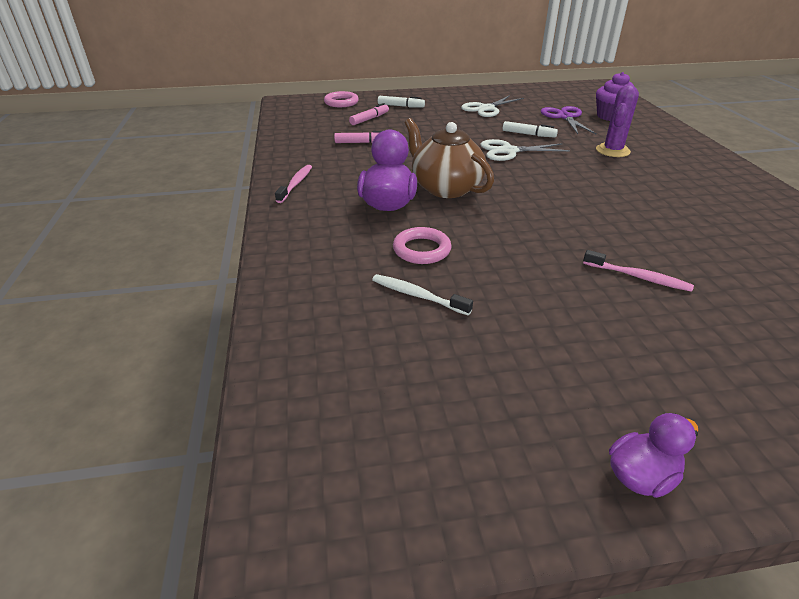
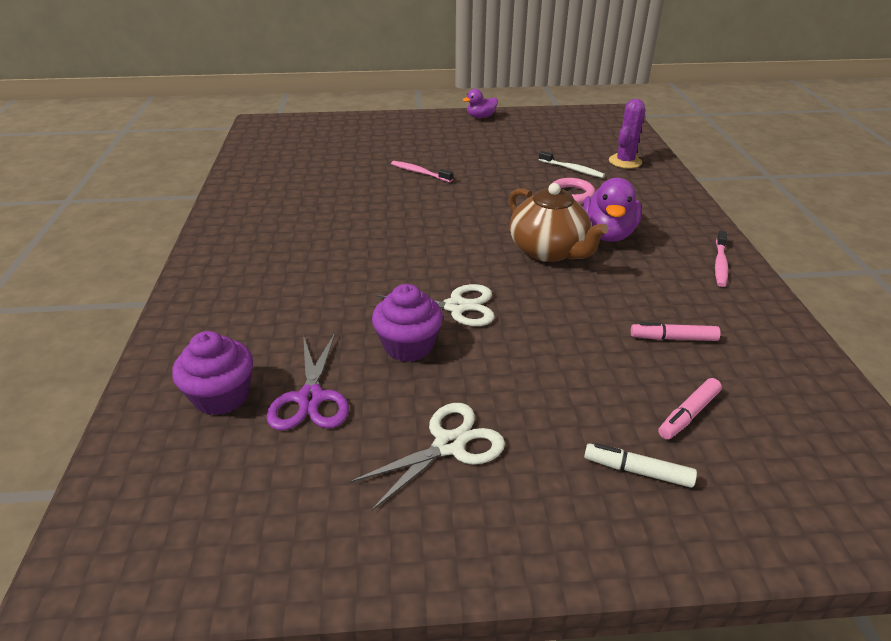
camera: 175 degrees left, 0 degrees up
pink ring [324,91,359,107] -> none
white marker [503,121,558,138] -> purple cupcake [372,284,443,362]
purple cactus [596,85,639,157] -> purple cactus moved to [609,99,646,168]

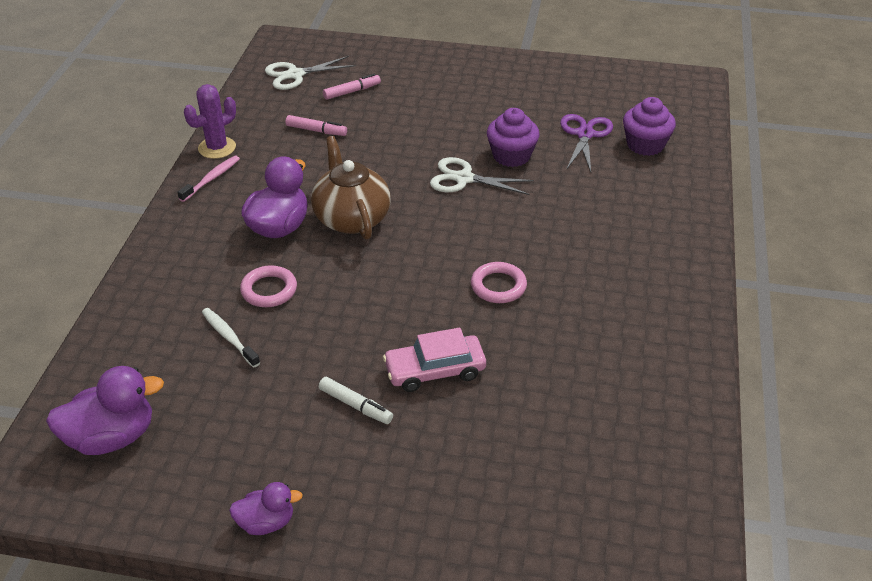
camera: 165 degrees left, 5 degrees up
white scissors [349,403,505,511] -> white scissors moved to [265,56,356,90]
pink toothbrush [391,161,453,182] -> pink car [383,328,486,392]
white marker [584,443,697,488] -> white marker moved to [319,377,393,424]
purple cactus [609,99,646,168] -> purple cactus moved to [184,84,236,159]
none -> purple duck [46,366,164,455]
none -> pink ring [471,262,527,303]

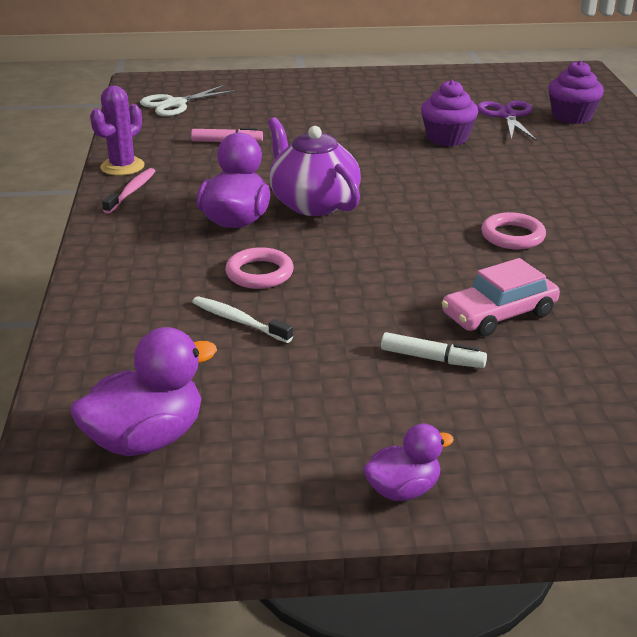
camera: 15 degrees left, 10 degrees down
brown teapot [311,136,391,240] -> purple teapot [268,117,361,216]
pink marker [323,74,381,100] -> none
white scissors [430,157,534,195] -> none

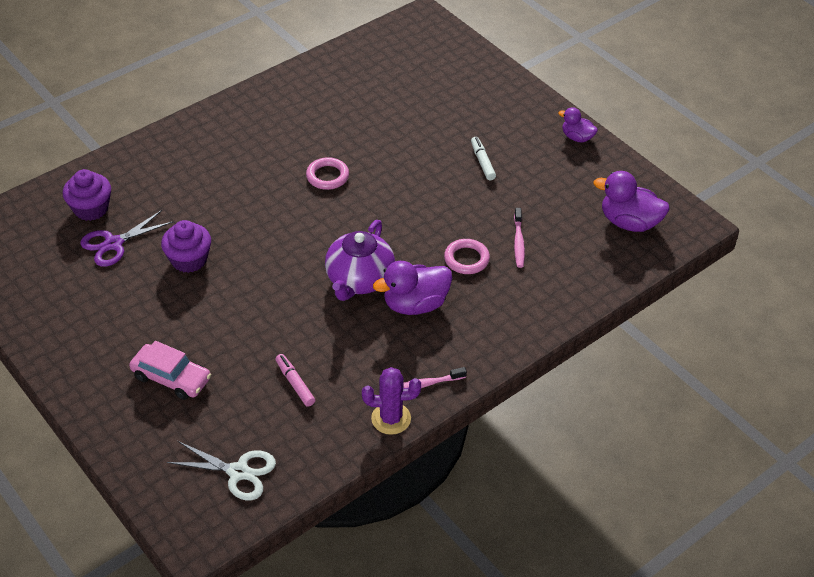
camera: 125 degrees left, 15 degrees up
white toothbrush [192,296,293,343] -> pink toothbrush [514,208,525,268]
pink car [442,258,560,337] -> pink car moved to [129,341,211,400]

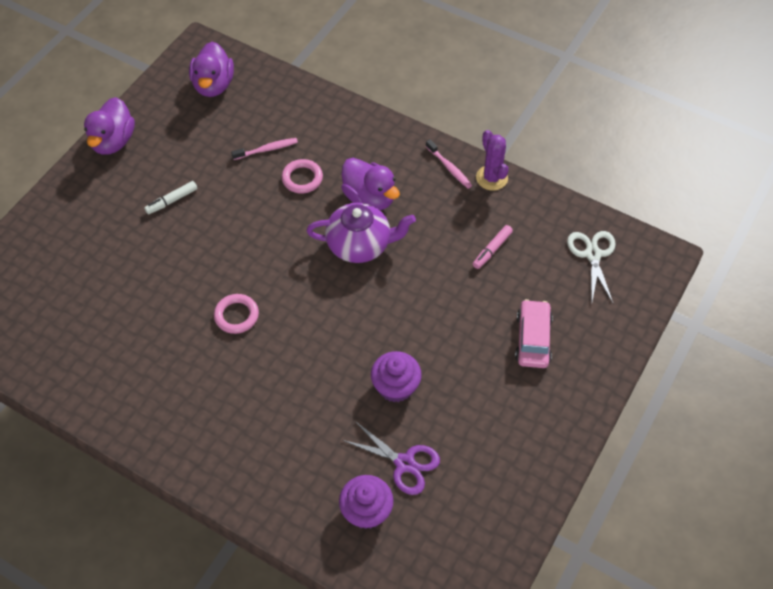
camera: 110 degrees left, 10 degrees up
purple duck [558,107,598,142] -> purple duck [84,97,135,155], size x1.70

